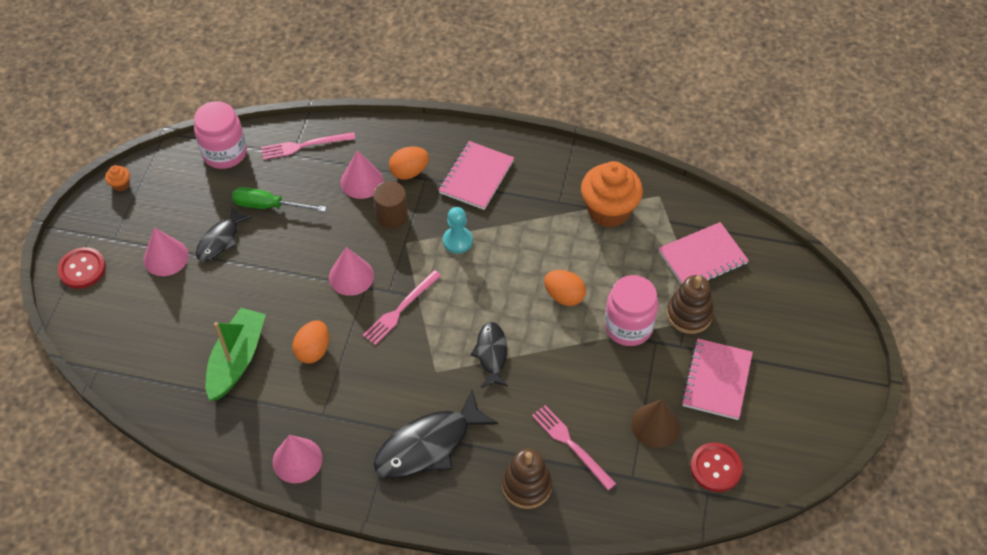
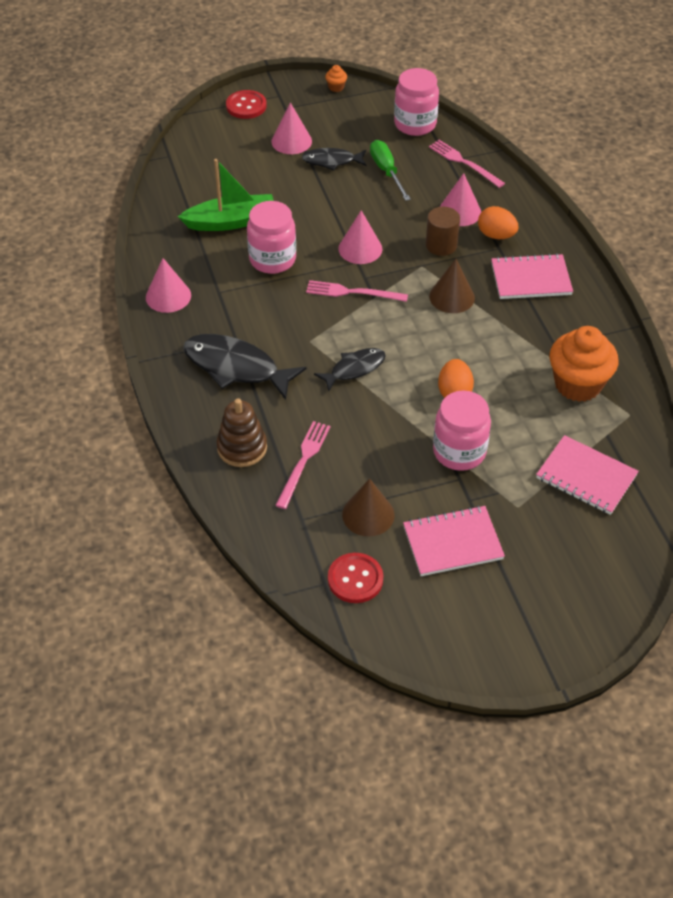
camera: 60 degrees right, 5 degrees down
orange egg [292,320,329,363] -> pink jar [247,201,296,274]
turquoise pawn [443,207,473,254] -> brown cone [429,259,475,313]
brown stacking toy [667,275,714,334] -> none

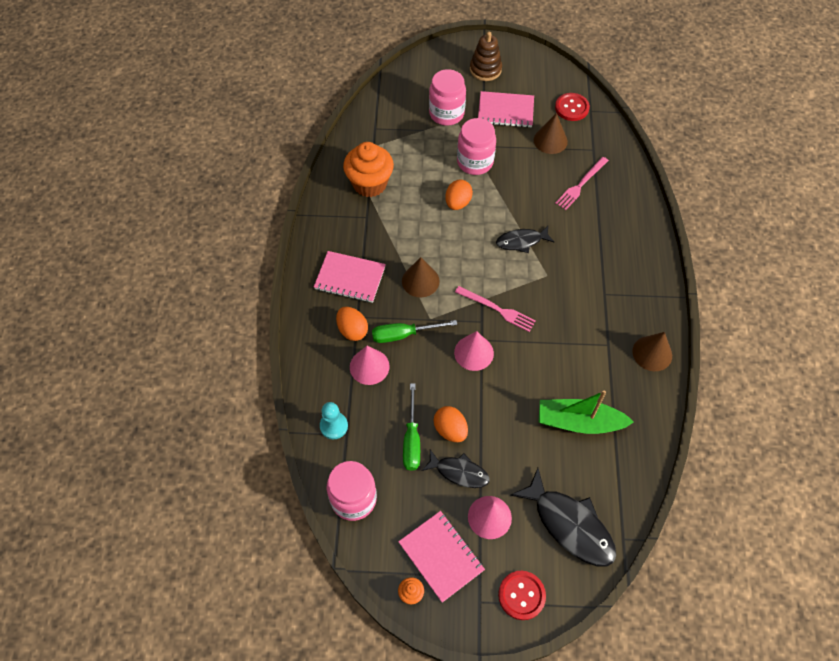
camera: 160 degrees left, 10 degrees up
pink cone [146,258,191,313] -> brown cone [632,332,672,371]
black fish [183,334,307,400] -> black fish moved to [510,468,616,567]
brown stacking toy [216,398,267,467] -> brown stacking toy moved to [470,32,502,81]
pink jar [247,201,296,274] -> pink jar moved to [429,69,466,126]
brown cylinder [426,207,460,256] -> green screwdriver [372,320,457,343]
pink fork [429,140,505,188] -> turquoise pawn [320,402,348,439]
pink notebook [536,435,639,515] -> pink notebook moved to [398,511,485,603]
none -> orange egg [434,406,468,442]

